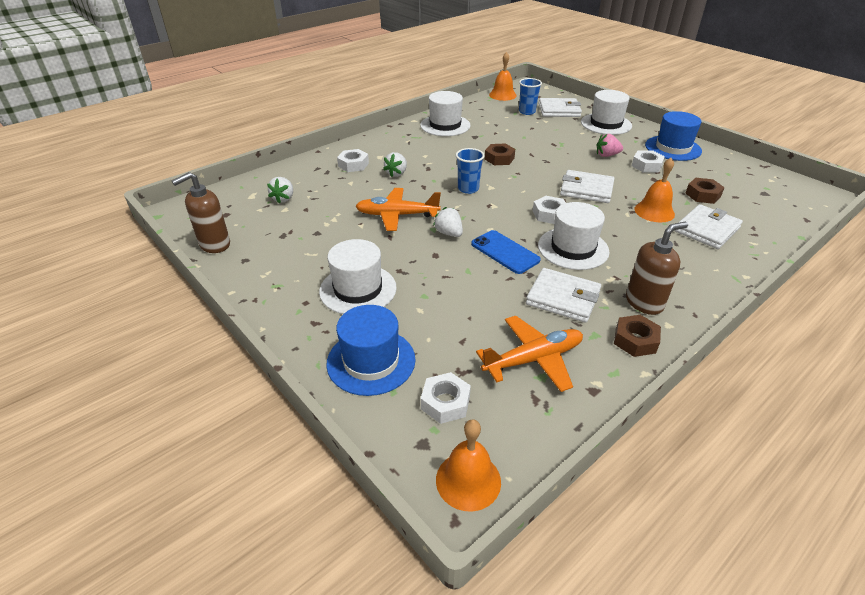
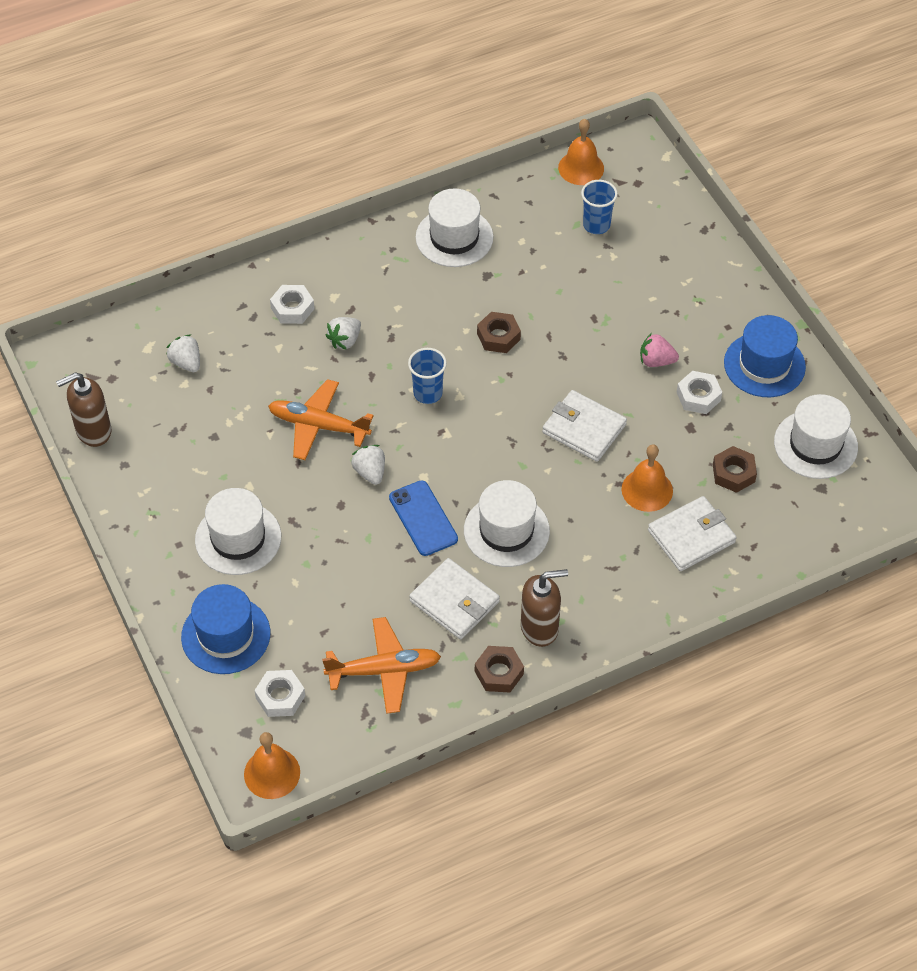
camera: 15 degrees right, 15 degrees up
white strawberry [267,177,293,204] -> white strawberry turned 120 degrees clockwise [166,334,200,372]
white nut [533,196,566,224] -> none
white wallet [539,98,582,117] -> none
white hat [581,90,632,135] -> white hat moved to [774,394,858,479]

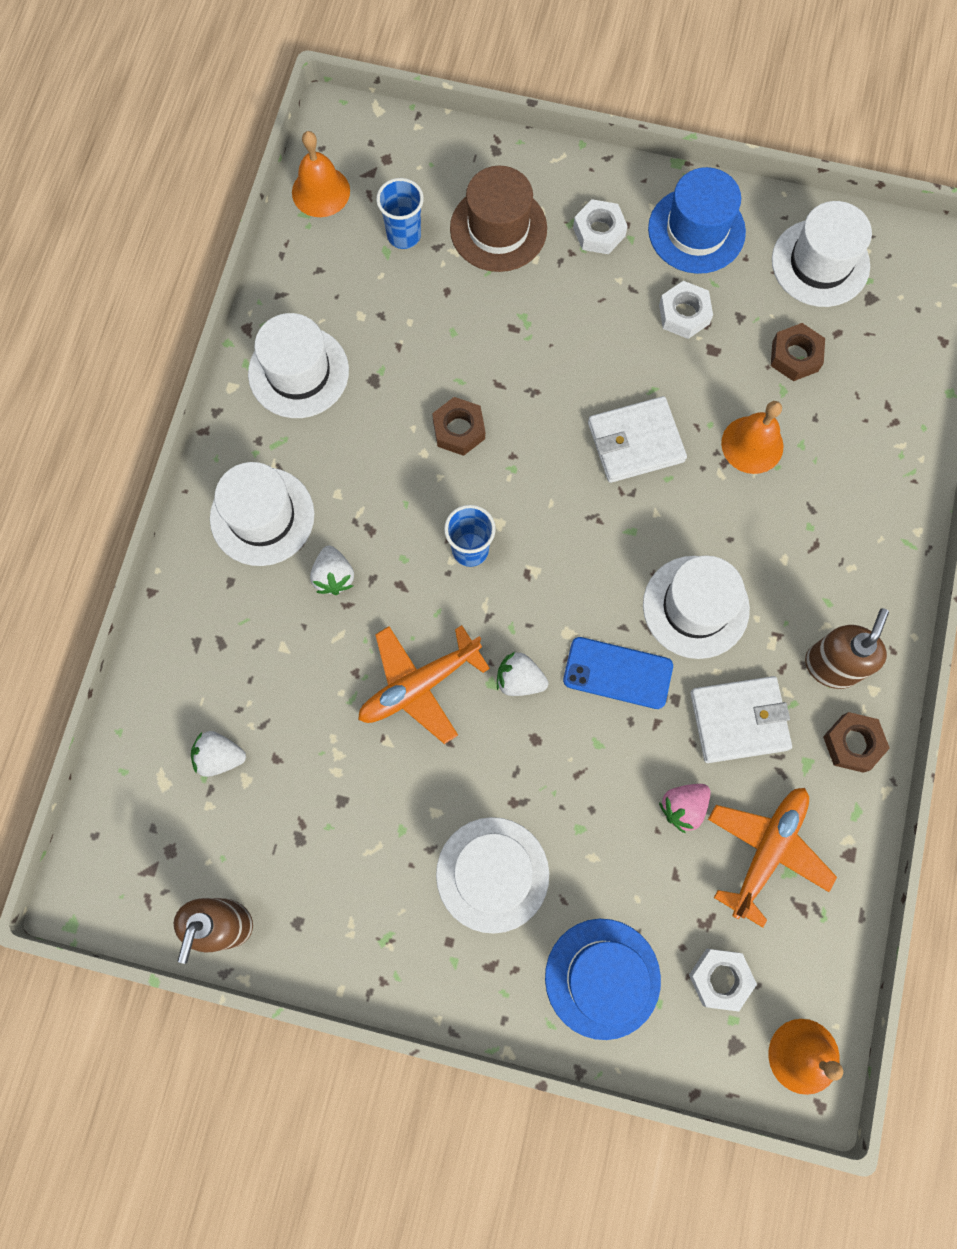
camera: 50 degrees left, 20 degrees up
white nut [270,285,315,324] -> white nut moved to [573,199,628,254]
pink strawberry [640,333,679,367] -> pink strawberry moved to [659,784,711,833]
white wallet [648,496,737,571] -> none
none -> white hat [210,462,314,566]
none -> brown hat [450,166,547,272]

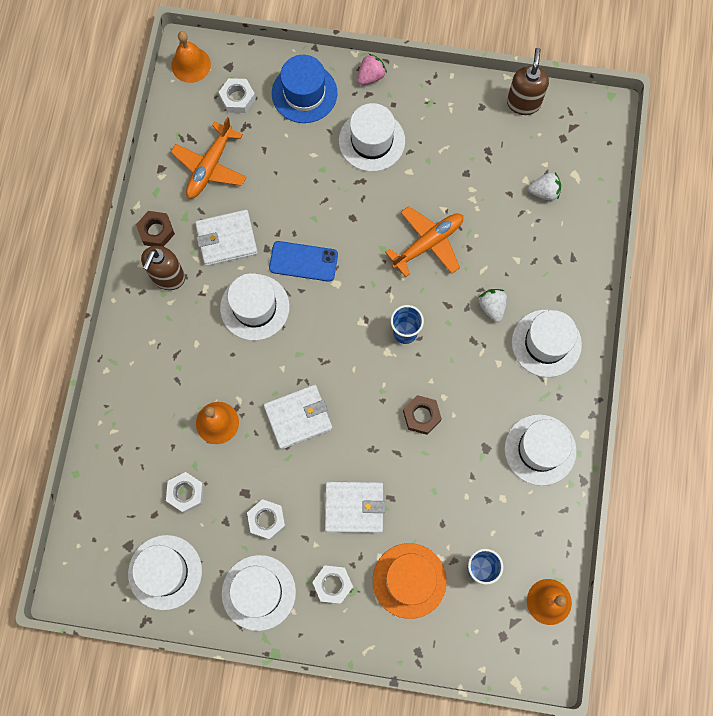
camera: 175 degrees right, 0 degrees up
brown hat [450,166,547,272] -> orange hat [373,543,447,619]
white strawberry [497,652,548,696] -> none
blue hat [648,167,746,274] -> white hat [222,555,296,631]
pink strawberry [659,784,711,833] -> pink strawberry moved to [357,54,387,85]
brown nut [771,323,825,381] -> white nut [166,472,204,513]
none -> white wallet [325,482,385,533]

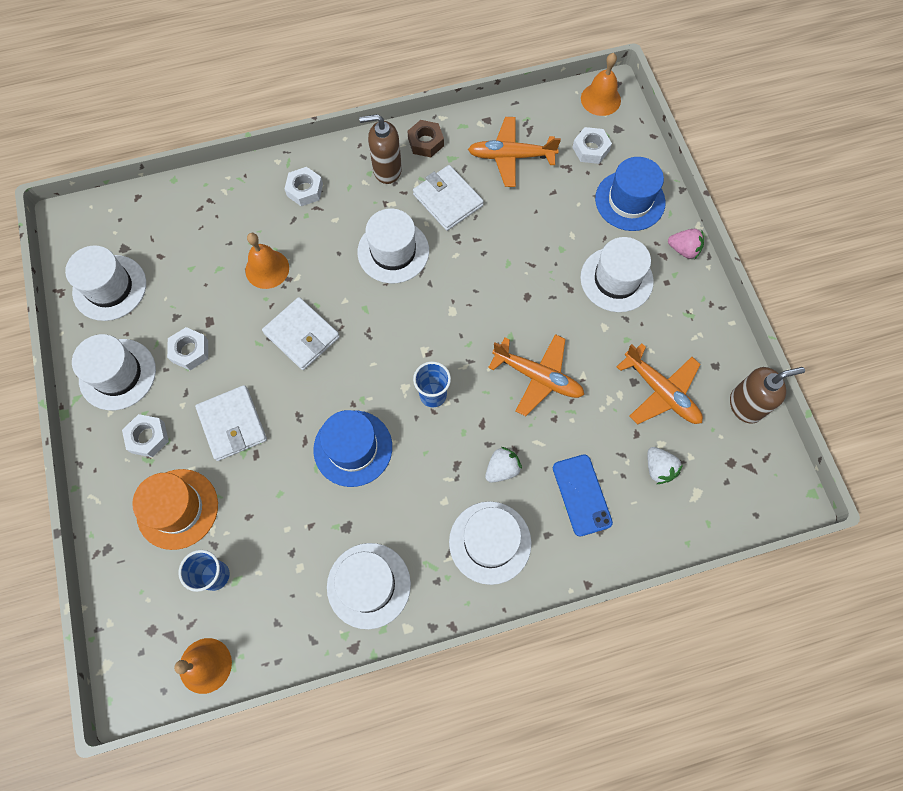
camera: 65 degrees right, 5 degrees down
white nut [166,472,204,513] -> white nut moved to [285,167,323,206]
blue phone [269,241,338,282] -> blue phone moved to [553,454,613,537]
brown nut [403,395,442,435] -> blue hat [313,410,392,487]
none -> orange plane [617,343,703,424]

